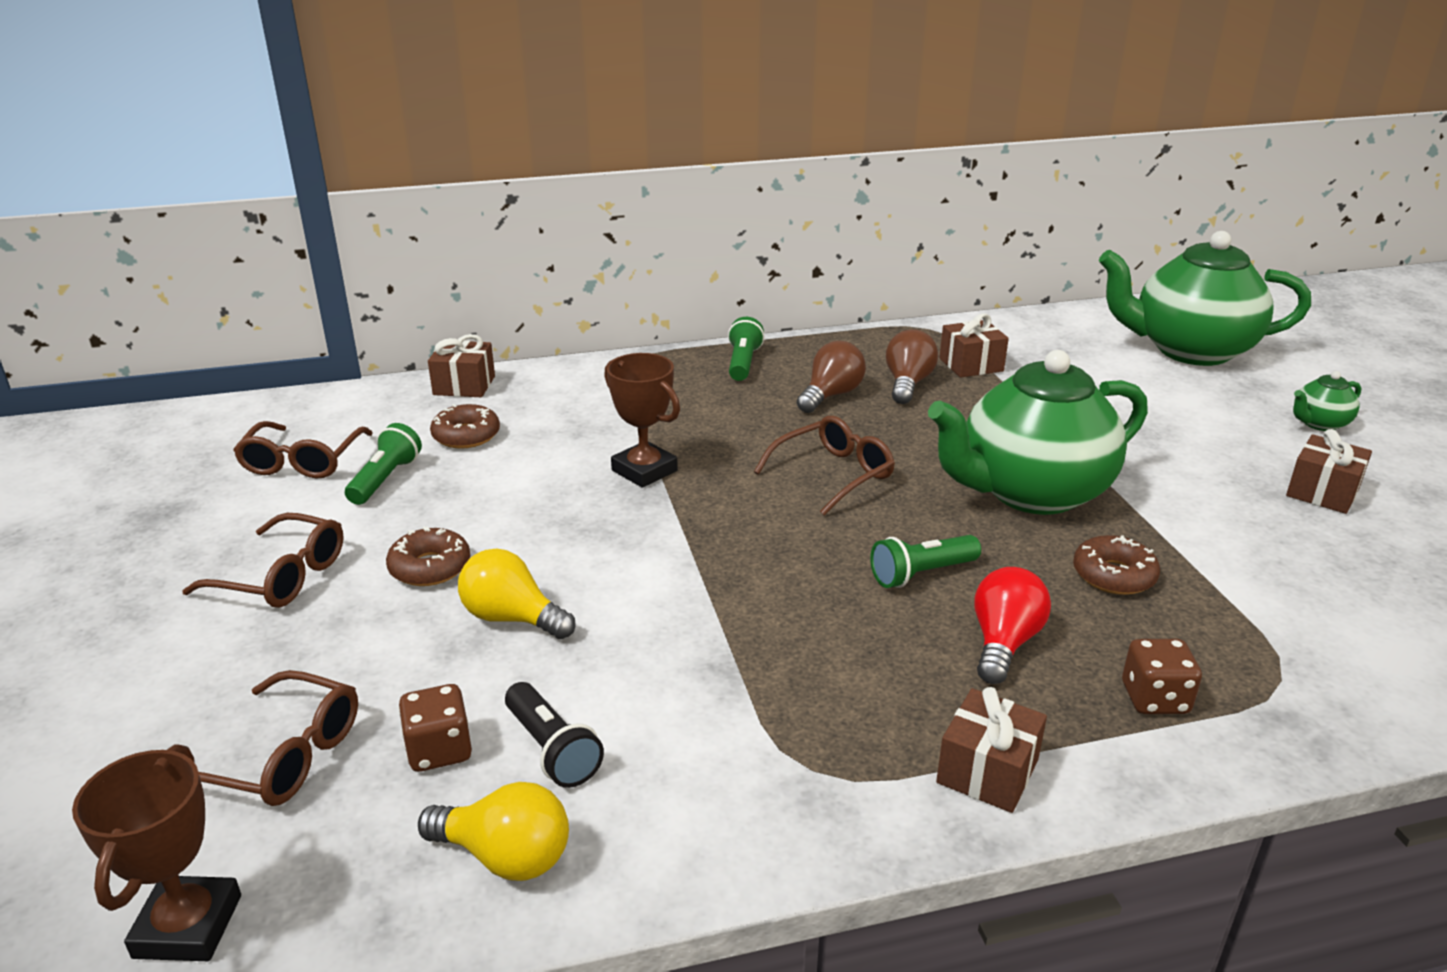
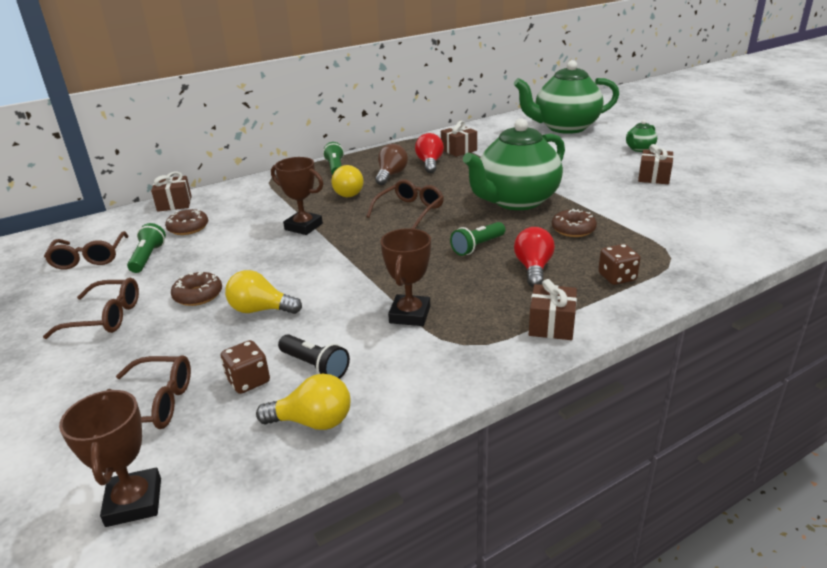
camera: 15 degrees left, 0 degrees up
brown light bulb [886,329,938,404] -> red light bulb [415,133,444,173]
none -> yellow light bulb [331,165,364,197]
none -> brown trophy [380,228,431,326]

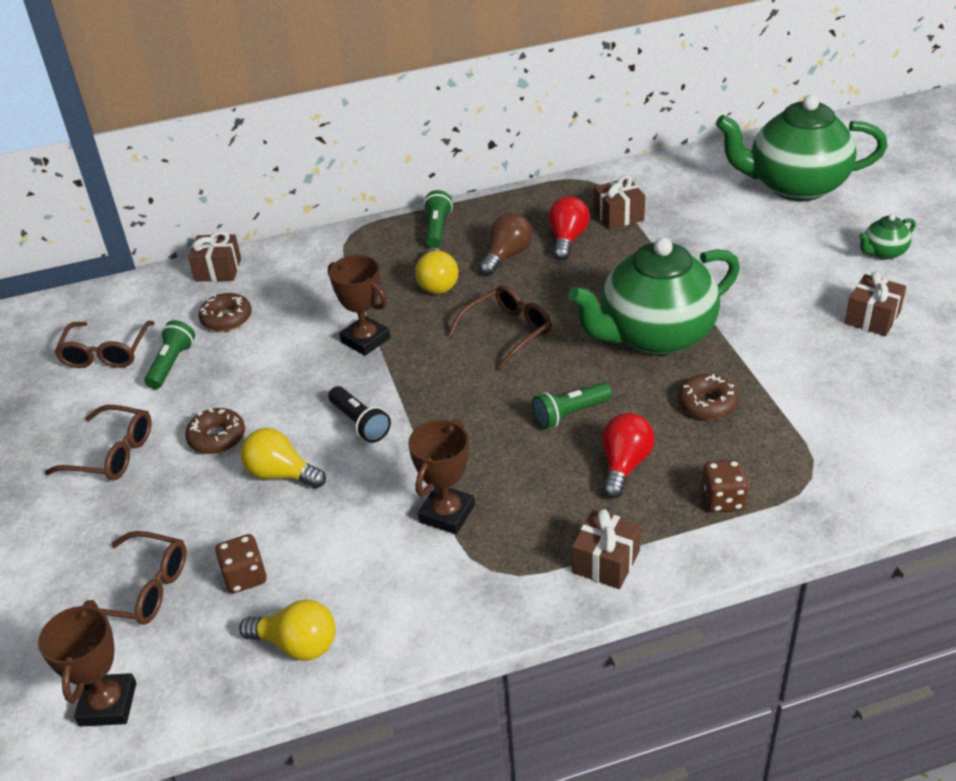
camera: 15 degrees right, 10 degrees up
black flashlight [278,334,350,379] -> black flashlight moved to [328,386,391,443]

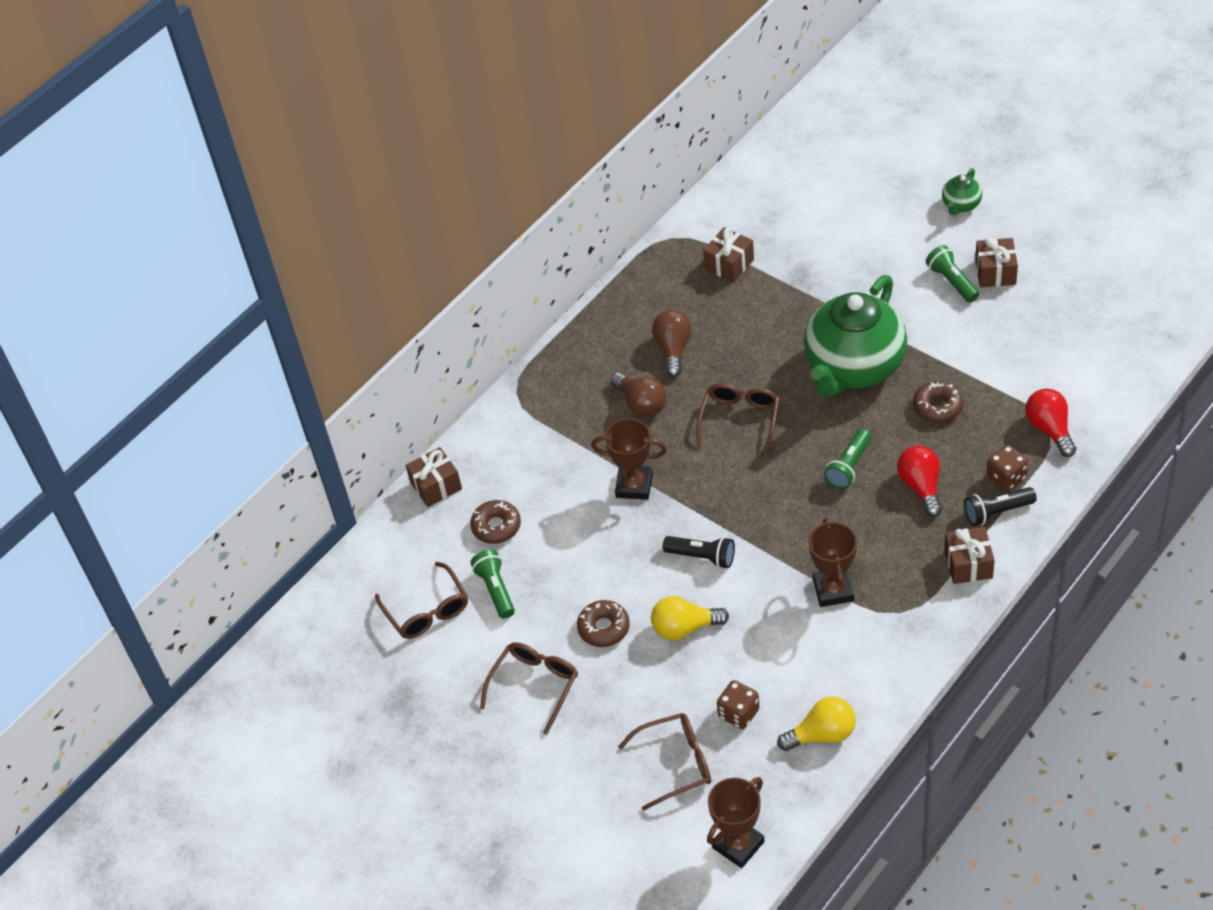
camera: 30 degrees left, 10 degrees up
brown trophy [38,600,136,726] -> brown trophy turned 75 degrees clockwise [707,777,765,868]
brown glasses [45,405,151,481] -> brown glasses turned 45 degrees counterclockwise [480,642,578,735]
yellow light bulb [415,248,458,294] -> brown light bulb [611,373,666,417]
green flashlight [423,190,453,248] -> green flashlight moved to [926,245,979,303]
red light bulb [548,196,590,260] -> red light bulb moved to [1025,388,1076,457]
green teapot [716,95,888,201] -> none
none -> black flashlight [964,487,1037,526]

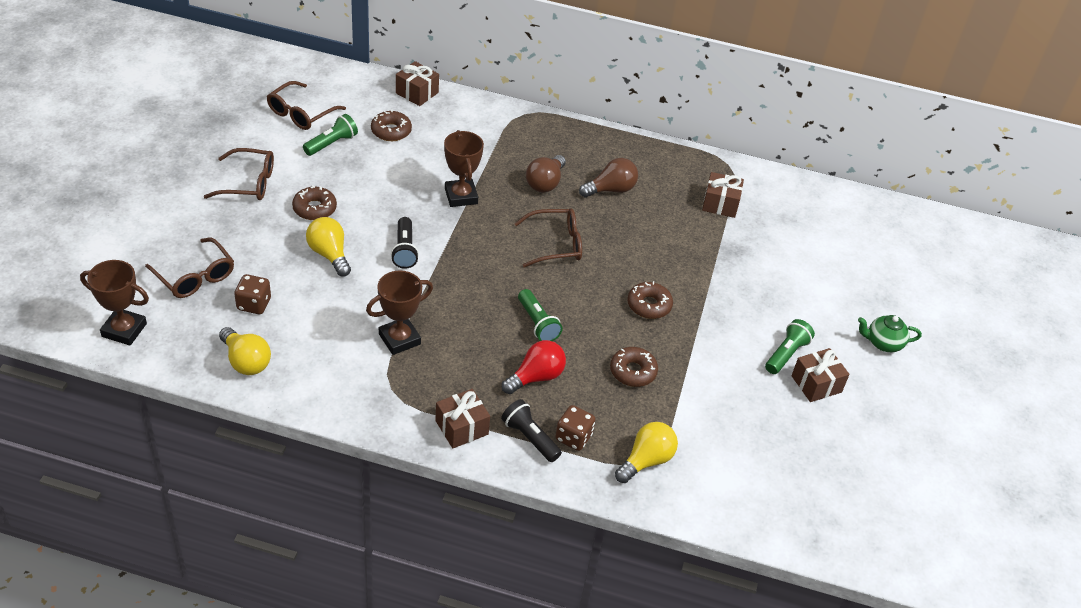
camera: 55 degrees right, 5 degrees down
green teapot [804,275,907,397] -> brown donut [627,281,673,319]
green flashlight [824,429,871,489] -> green flashlight turned 120 degrees counterclockwise [518,289,563,341]
red light bulb [1025,388,1076,457] -> yellow light bulb [615,422,678,483]

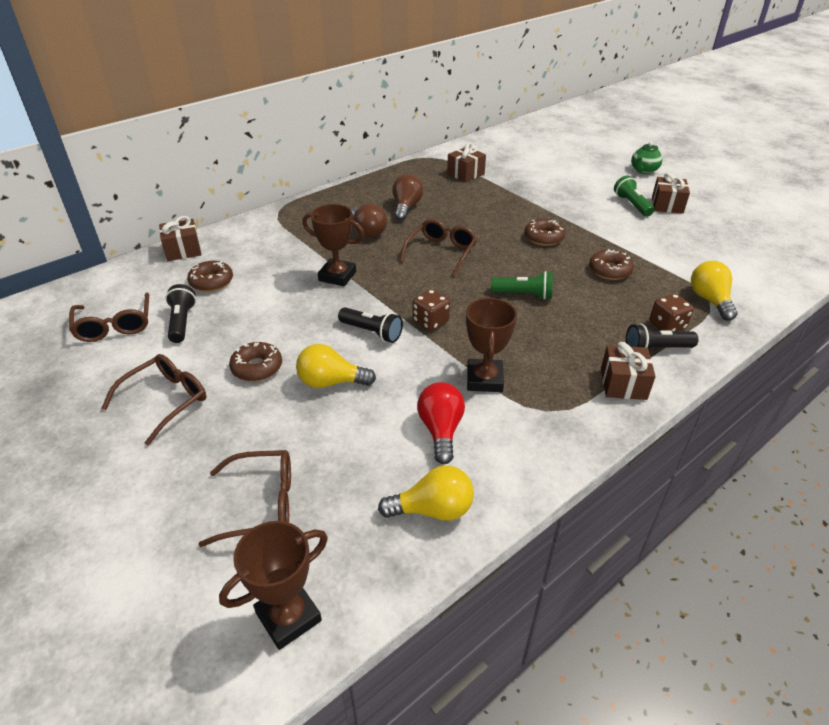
camera: 50 degrees left, 5 degrees down
brown dice [234,274,271,314] -> brown dice moved to [413,289,450,331]
green flashlight [303,114,358,156] -> black flashlight [166,284,196,343]
red light bulb [502,340,566,394] -> red light bulb moved to [417,382,465,464]

